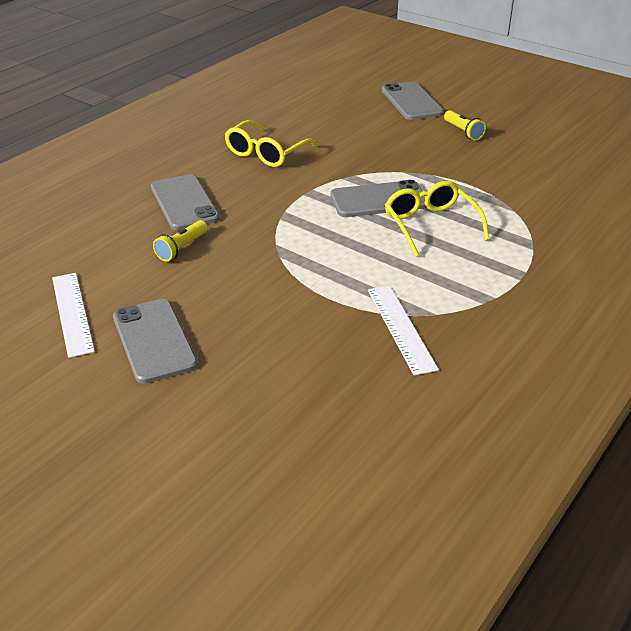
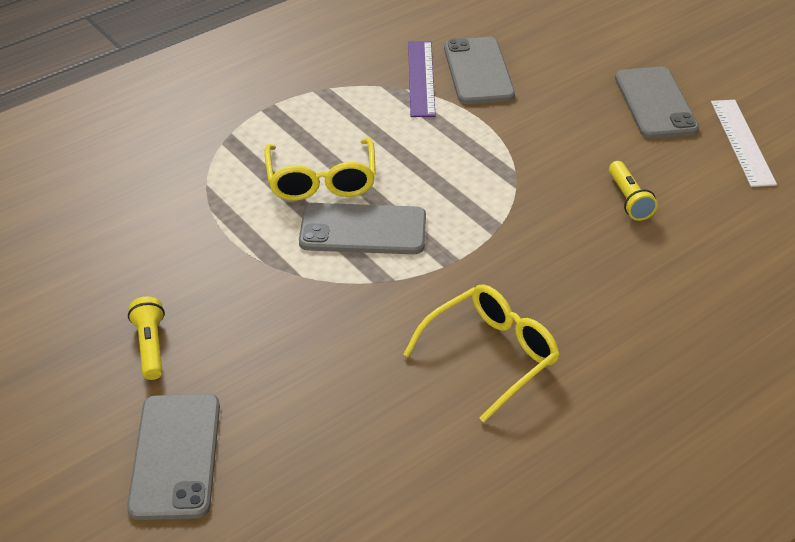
camera: 165 degrees left, 5 degrees up
grey phone [151,174,220,230] -> grey phone moved to [444,37,515,104]
yellow flashlight [153,220,208,261] -> yellow flashlight turned 120 degrees clockwise [609,161,658,221]
white ruler [368,286,439,376] -> purple ruler [408,41,436,117]

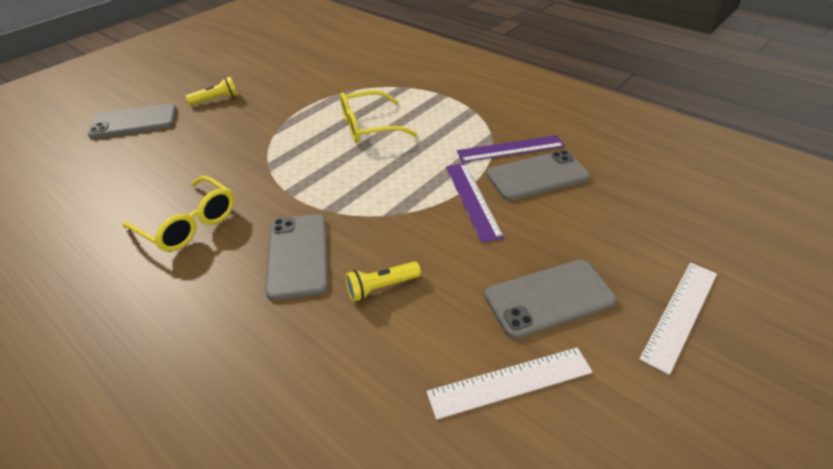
camera: 80 degrees right, 0 degrees up
grey phone [299,203,426,254] -> grey phone moved to [265,214,328,300]
none -> purple ruler [446,163,504,243]
none -> white ruler [639,263,717,375]

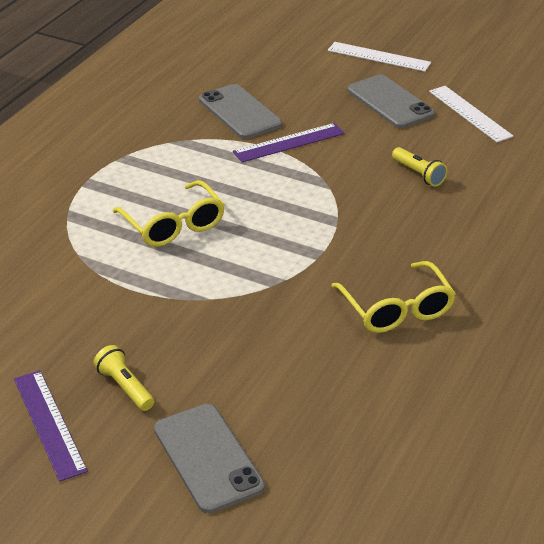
camera: 105 degrees left, 5 degrees down
yellow glasses [123,176,235,252] -> yellow glasses turned 135 degrees clockwise [331,261,456,333]
grey phone [265,214,328,300] -> none
purple ruler [457,135,565,163] -> purple ruler moved to [14,370,88,482]

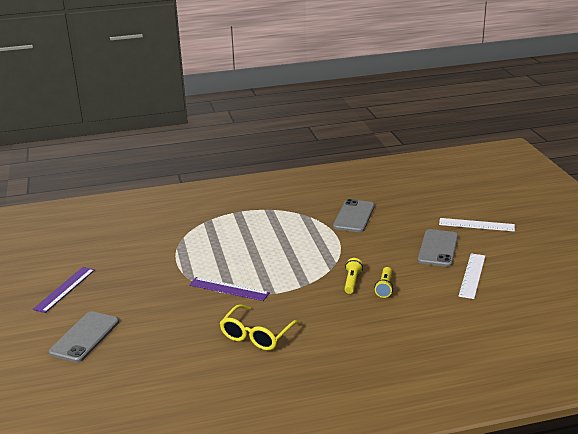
camera: 50 degrees right, 10 degrees down
yellow flashlight [94,345,154,411] -> yellow flashlight moved to [344,258,363,294]
yellow glasses [113,180,225,247] -> none
purple ruler [233,123,345,162] -> purple ruler moved to [189,277,270,301]
white ruler [328,42,431,72] -> white ruler turned 60 degrees counterclockwise [439,218,515,232]

